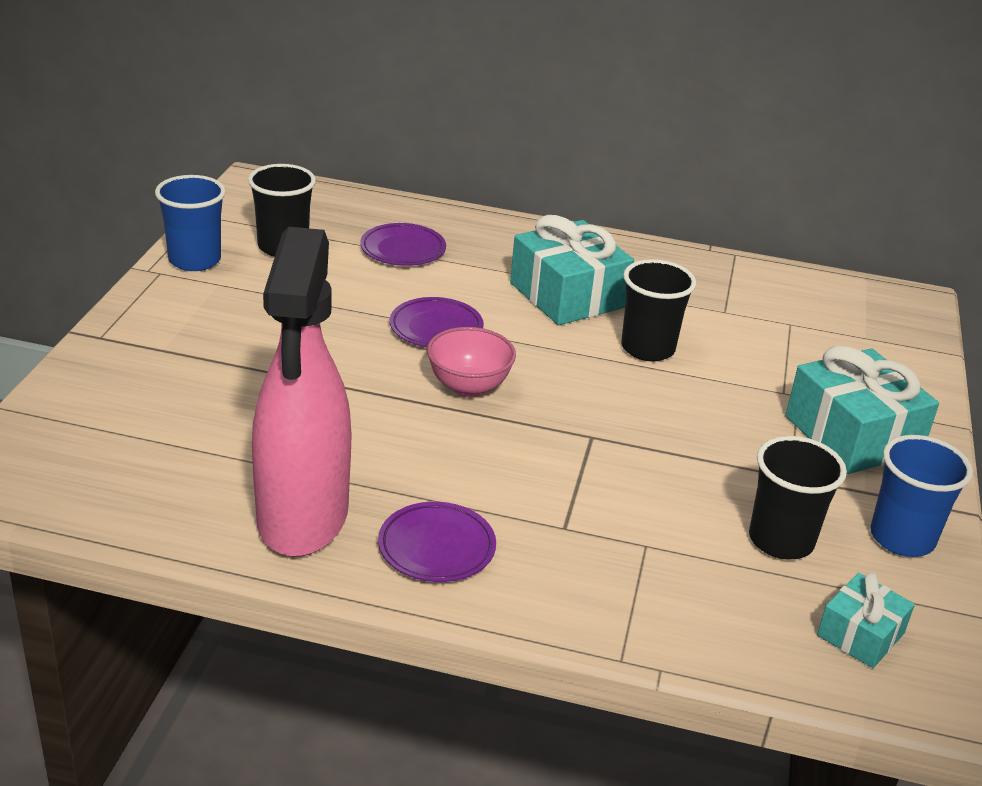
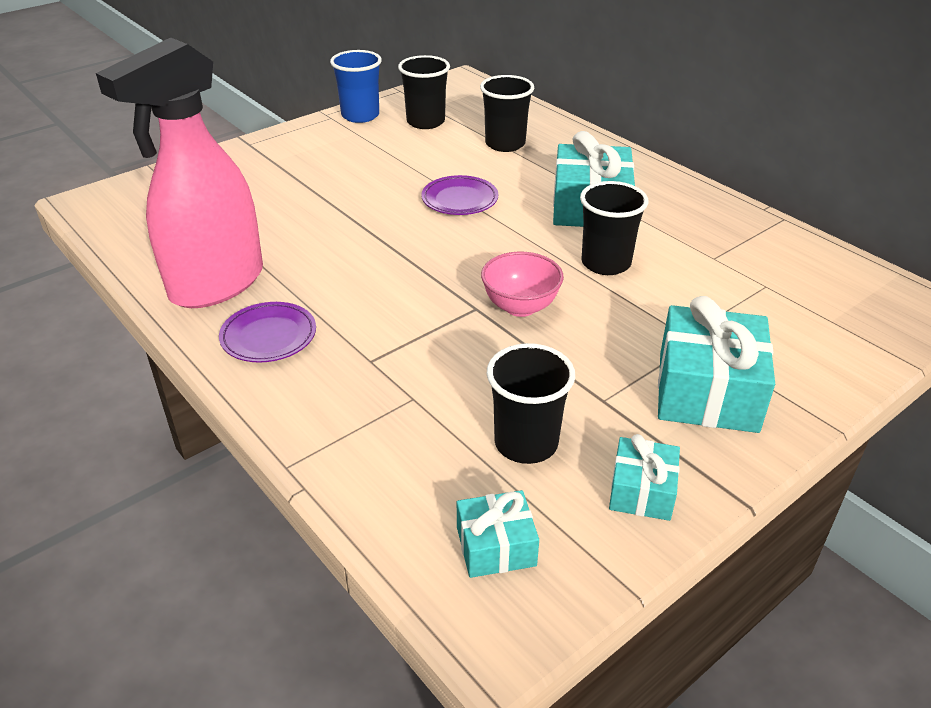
camera: 40 degrees right, 5 degrees up
purple plate [360,223,446,266] -> black cup [480,75,534,152]
pink bowl [427,327,516,397] -> pink bowl moved to [481,252,564,317]
blue cup [870,435,973,557] -> turquoise gift [609,434,680,521]

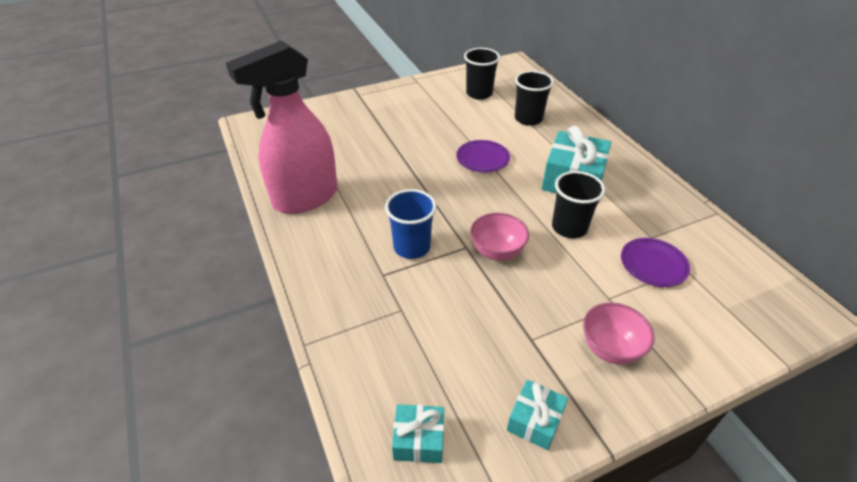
camera: 15 degrees right, 5 degrees up
purple plate [219,302,316,363] -> purple plate moved to [621,238,690,287]
blue cup [330,50,382,123] -> blue cup moved to [385,189,437,259]
black cup [487,343,575,464] -> none
turquoise gift [658,296,775,433] -> pink bowl [583,302,655,365]

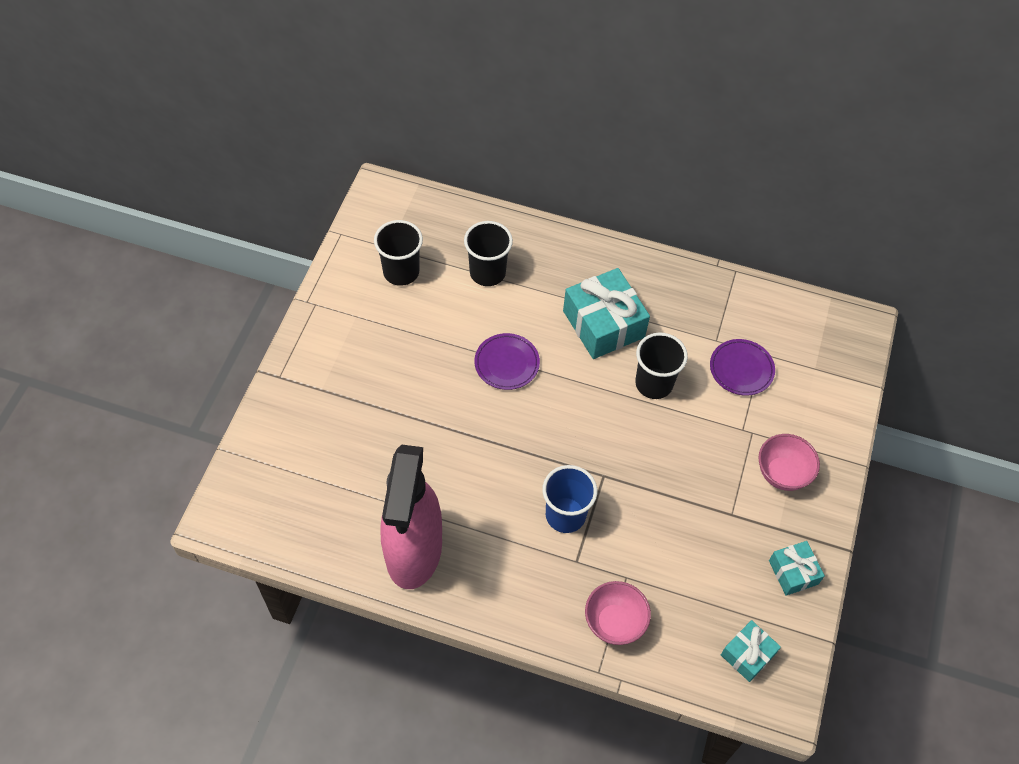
camera: 50 degrees left, 15 degrees up
pink bowl [471,213,529,261] -> pink bowl moved to [585,581,651,645]

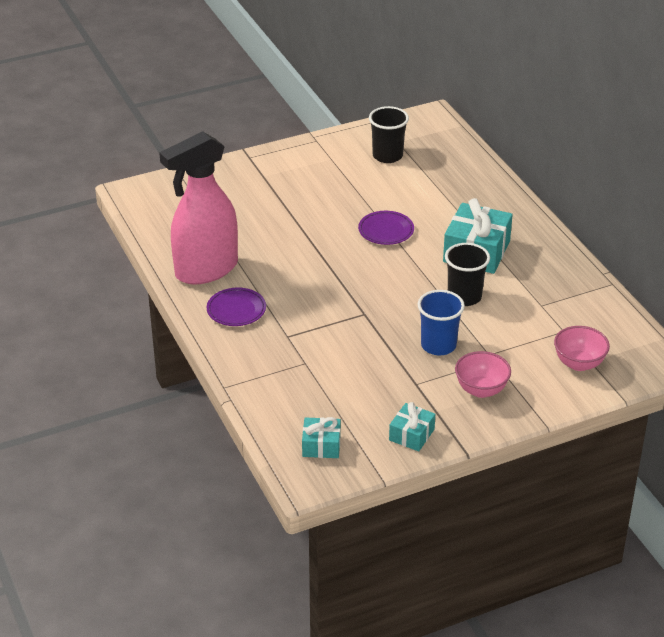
camera: 50 degrees right, 20 degrees down
black cup [464,221,513,286] -> none
blue cup [542,465,597,533] -> blue cup moved to [418,290,465,355]
pink bowl [585,581,651,645] -> pink bowl moved to [554,326,610,371]
purple plate [710,339,775,396] -> purple plate moved to [207,288,266,326]

